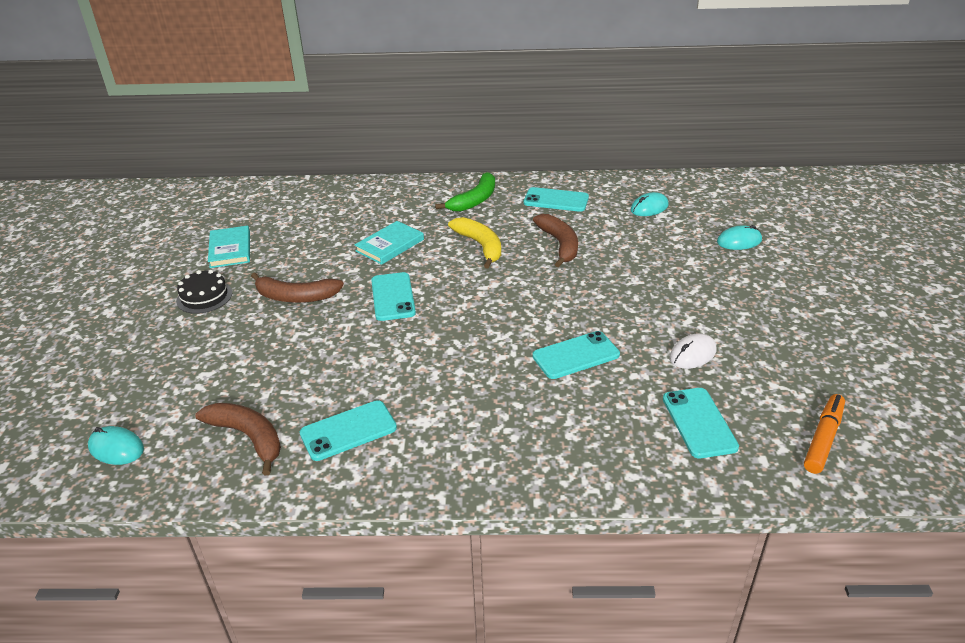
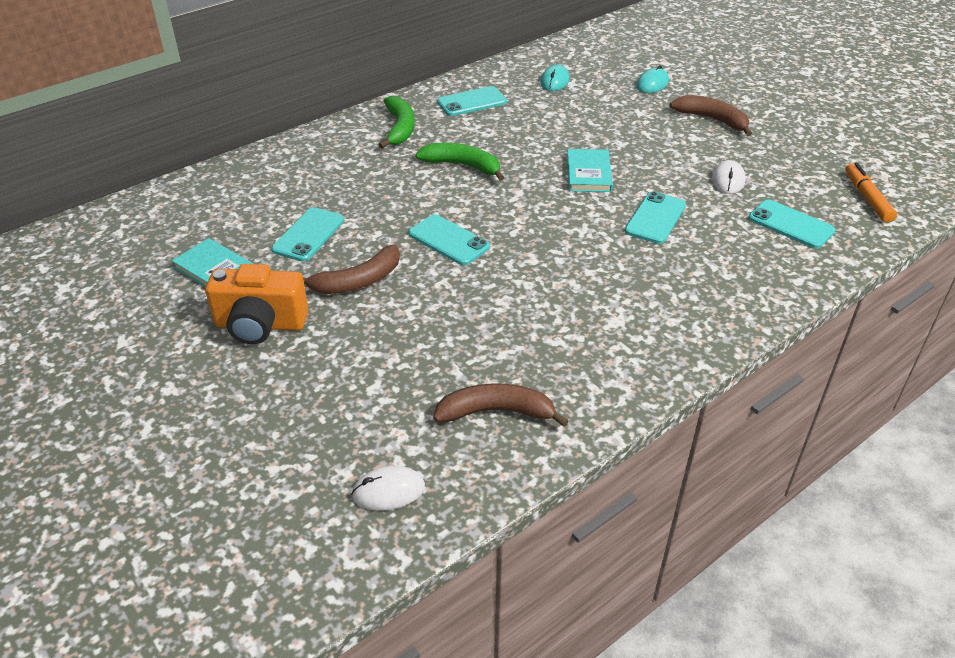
camera: 40 degrees left, 5 degrees up
turquoise mouse [88,426,144,465] -> white mouse [351,466,425,511]
black cake [176,270,232,314] -> orange camera [205,264,308,344]
turquoise phone [300,400,397,461] -> turquoise phone moved to [271,207,344,262]
turquoise book [355,221,424,265] -> turquoise book moved to [567,149,613,192]
yellow banana [448,217,501,268] -> green banana [415,143,504,181]
brown banana [533,214,578,268] -> brown banana moved to [670,95,752,136]

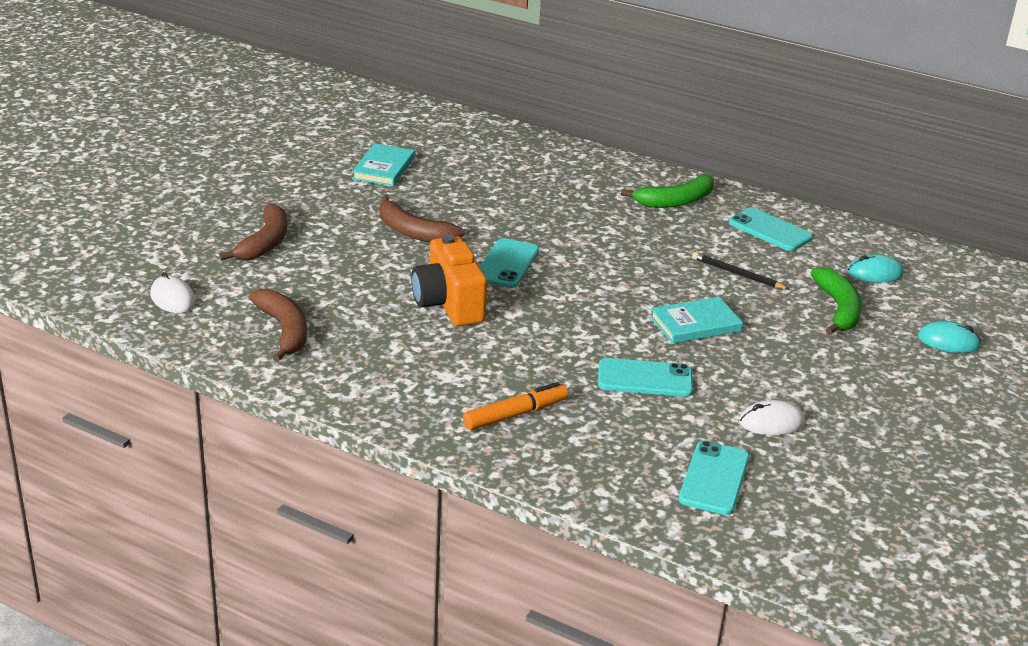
camera: 65 degrees right, 10 degrees down
orange camera [205,264,308,344] -> orange camera moved to [411,234,487,326]
turquoise phone [271,207,344,262] -> none
green banana [415,143,504,181] -> green banana moved to [811,267,862,335]
brown banana [670,95,752,136] -> brown banana moved to [219,203,287,260]
orange marker [845,163,897,223] -> orange marker moved to [463,382,568,430]
none -> black pencil [692,252,790,290]

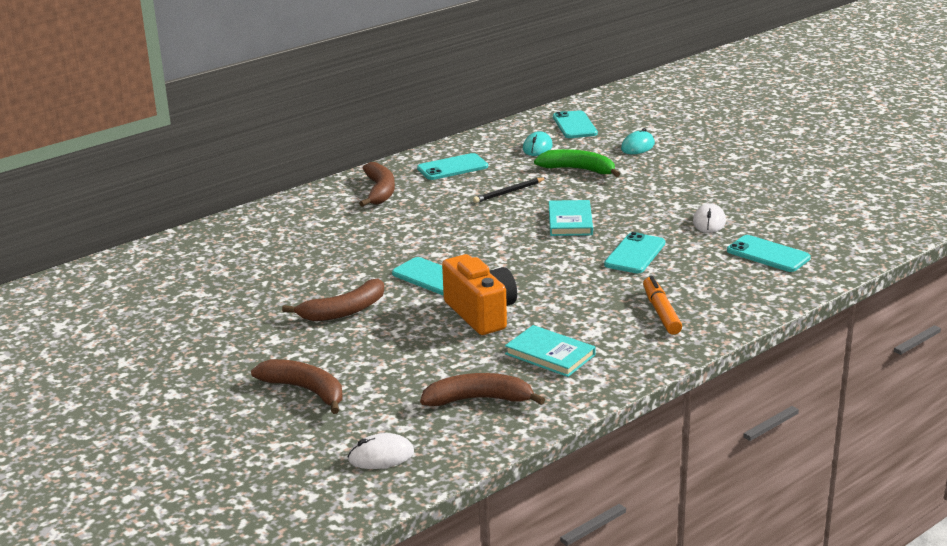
camera: 65 degrees left, 5 degrees down
turquoise book [352,144,415,186] -> turquoise book moved to [505,325,595,377]
orange camera [411,234,487,326] -> orange camera turned 120 degrees counterclockwise [442,254,517,335]
green banana [621,174,714,208] -> brown banana [359,162,395,207]
none -> turquoise phone [553,110,598,138]

